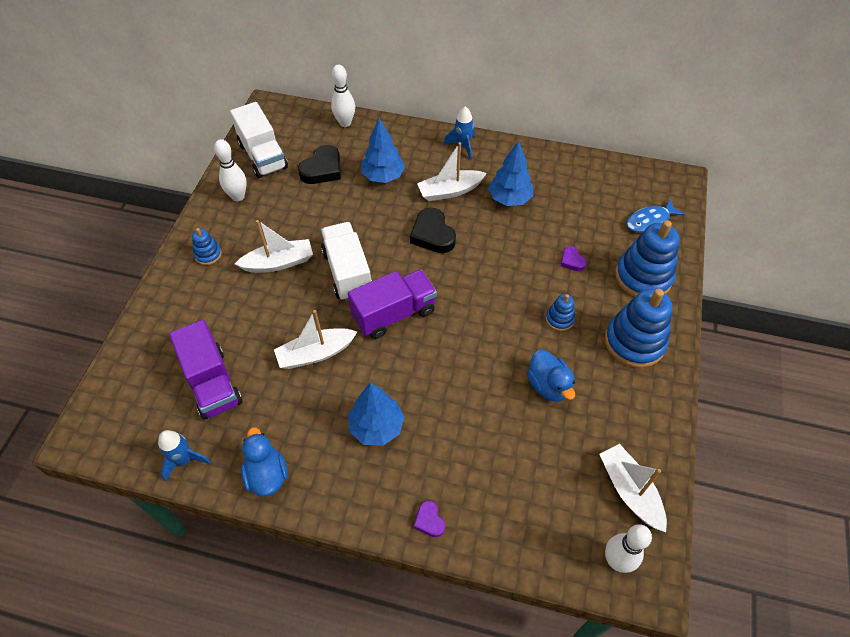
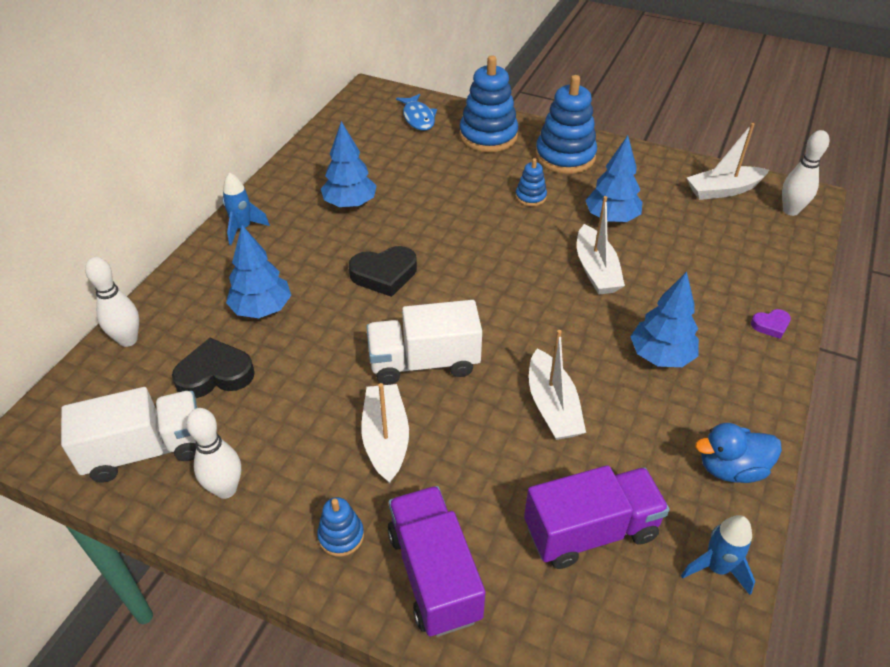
camera: 80 degrees left, 10 degrees down
black heart [298,145,341,184] -> black heart turned 60 degrees counterclockwise [172,338,255,398]
purple truck [348,269,437,339] -> purple truck moved to [388,486,485,637]
white boat [417,142,487,201] -> white boat moved to [577,196,625,294]
blue duck [527,350,575,402] -> blue tree [585,135,642,223]
purple heart [561,246,586,271] -> none

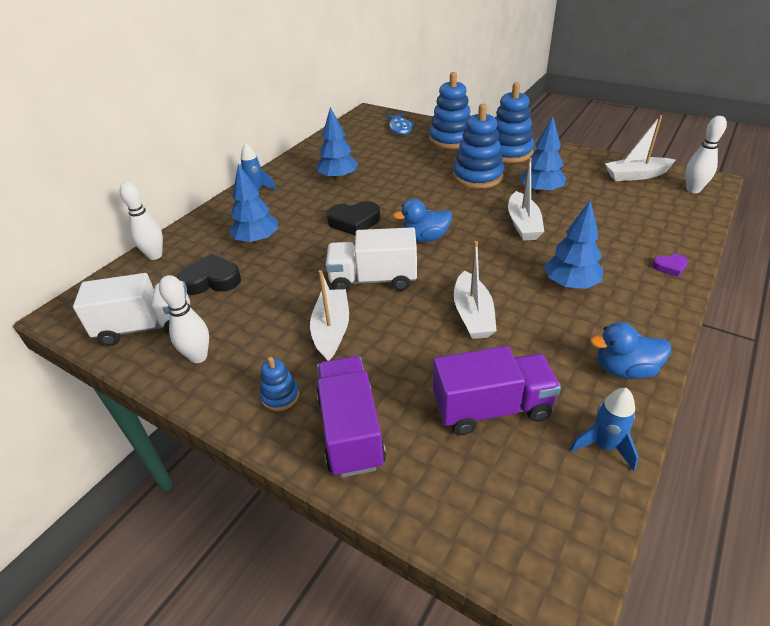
camera: 10 degrees right, 5 degrees down
blue stacking toy [515,158,547,206] -> blue stacking toy [453,104,504,189], size x2.06
none -> blue duck [393,199,452,242]

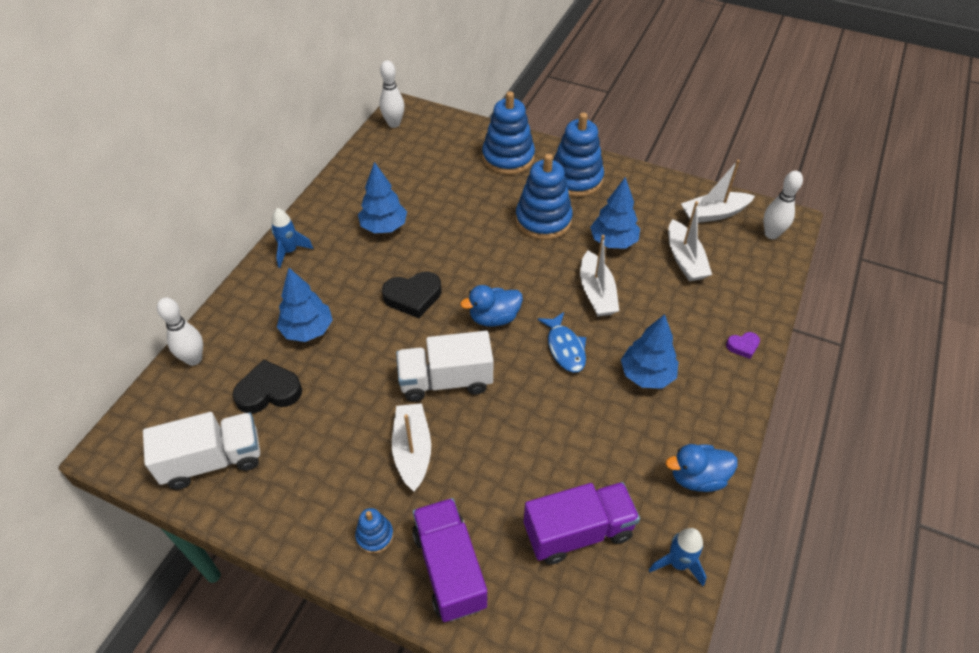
camera: 10 degrees left, 10 degrees up
white bowling pin [159,275,209,363] -> white bowling pin moved to [379,61,405,128]
blue fish [386,113,415,135] -> blue fish moved to [537,312,586,372]
white boat [454,241,497,339] -> white boat moved to [668,201,712,281]

